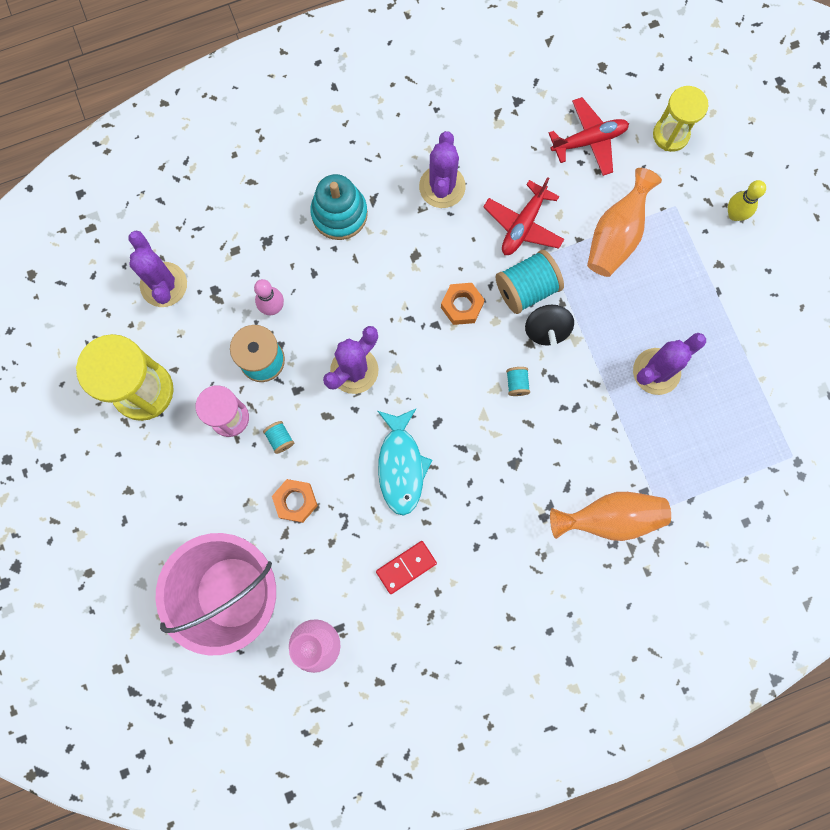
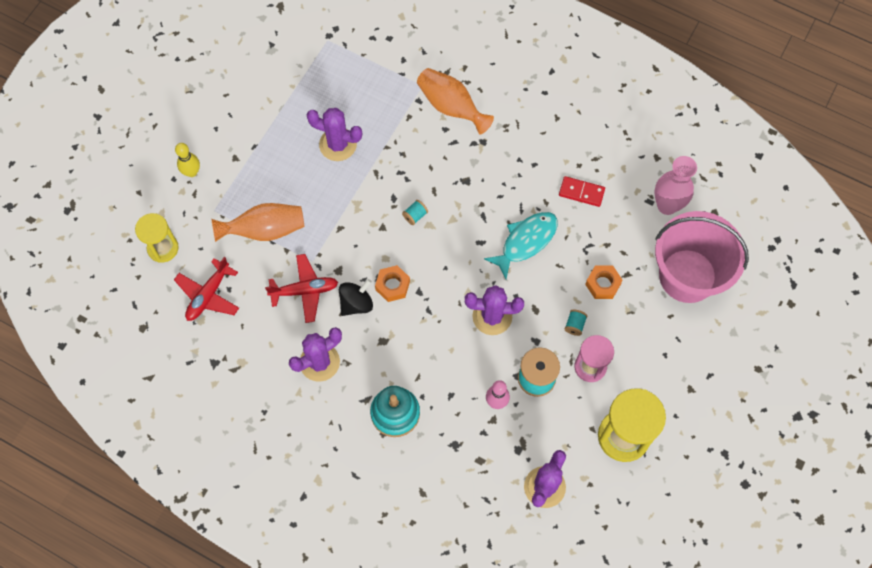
camera: 130 degrees left, 10 degrees down
turquoise spool [495,250,564,314] -> none
black spinning top [525,305,574,346] -> black spinning top moved to [339,279,373,316]
red plane [549,97,629,176] -> red plane turned 90 degrees counterclockwise [174,257,239,321]

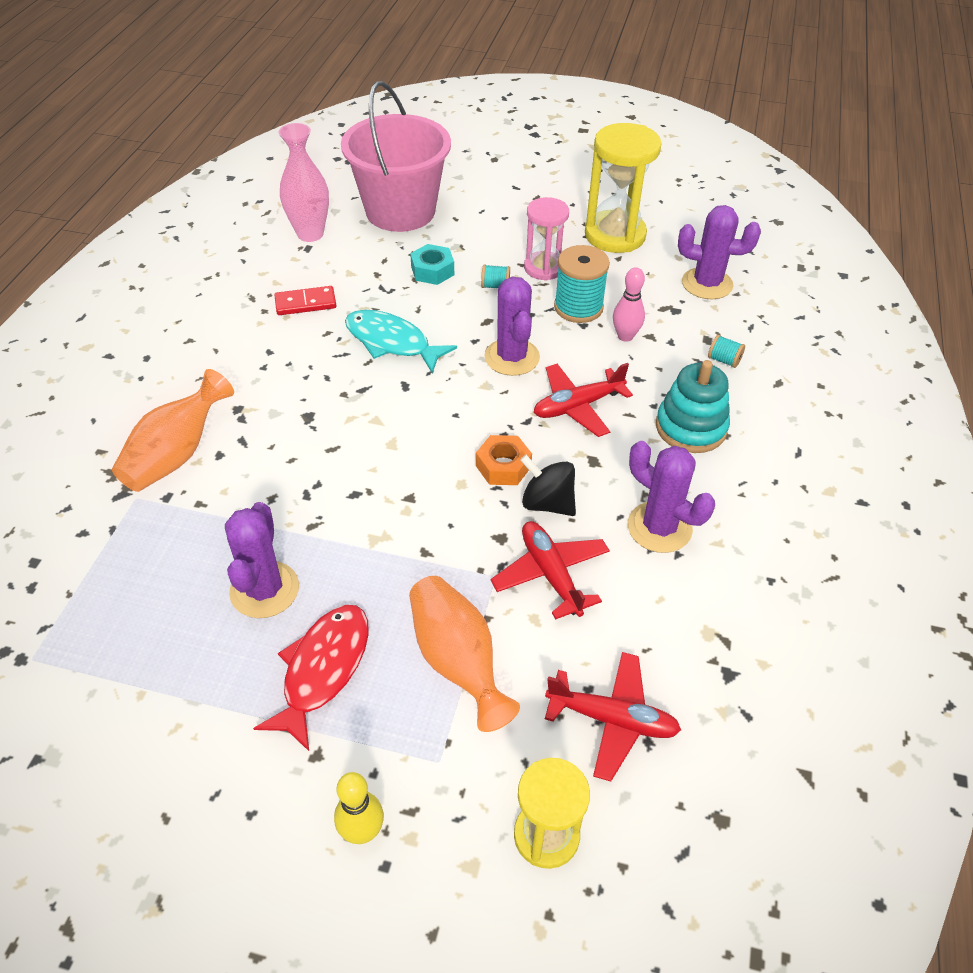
camera: 105 degrees left, 20 degrees down
turquoise spool [402,200,428,225] -> turquoise spool moved to [708,335,745,368]
red domino [559,176,605,207] -> red domino turned 75 degrees clockwise [274,286,336,315]
orange nut [585,265,623,299] -> turquoise nut [410,244,454,285]
none -> red fish [253,605,369,751]
none -> red plane [534,363,633,437]

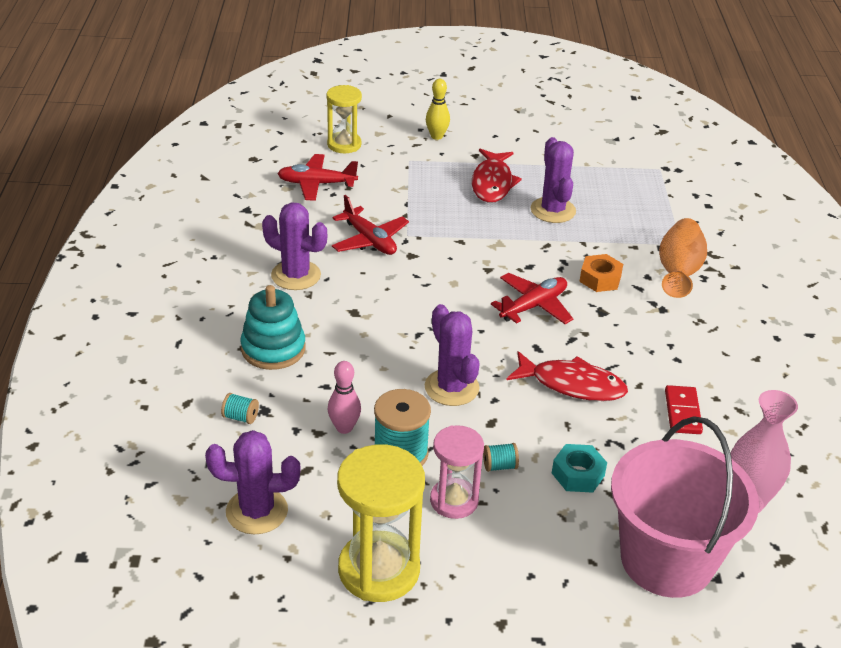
camera: 165 degrees right, 10 degrees down
red domino [274,286,336,315] -> red domino turned 60 degrees counterclockwise [665,385,703,434]
turquoise fish [345,310,457,373] -> red fish [506,351,628,401]
orange vase [409,576,520,732] -> none
orange nut [476,435,532,485] -> orange nut moved to [579,254,623,292]
black spinning top [520,455,576,516] -> none
red plane [534,363,633,437] -> red plane moved to [491,273,573,324]

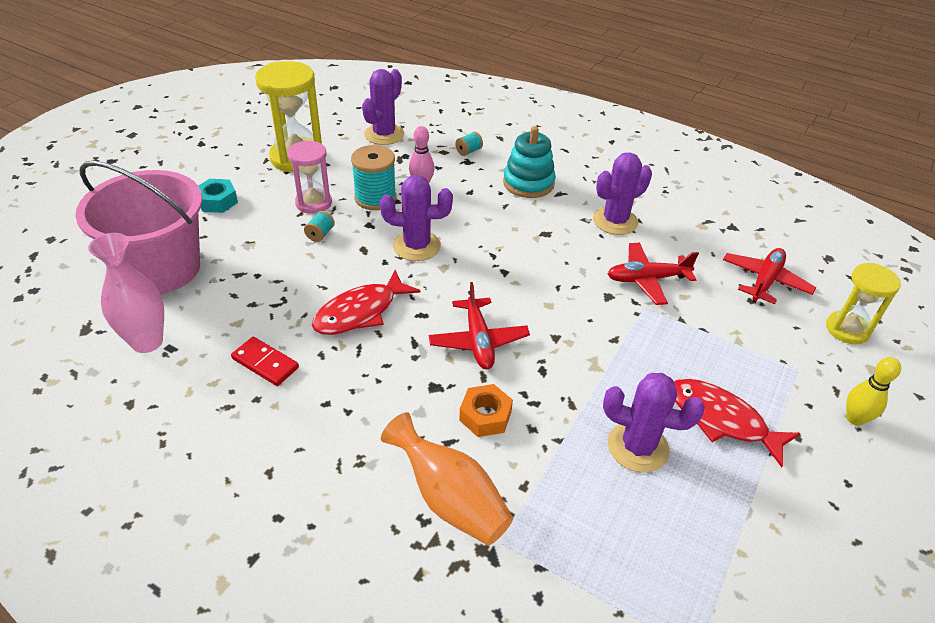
camera: 120 degrees right, 5 degrees up
turquoise nut [552,444,607,493] -> turquoise nut moved to [199,179,238,213]

